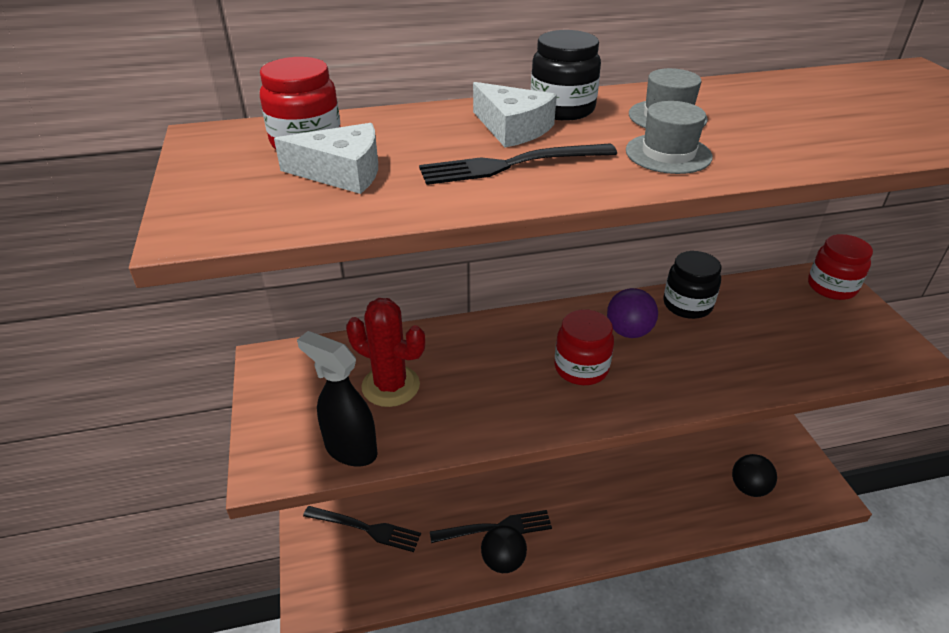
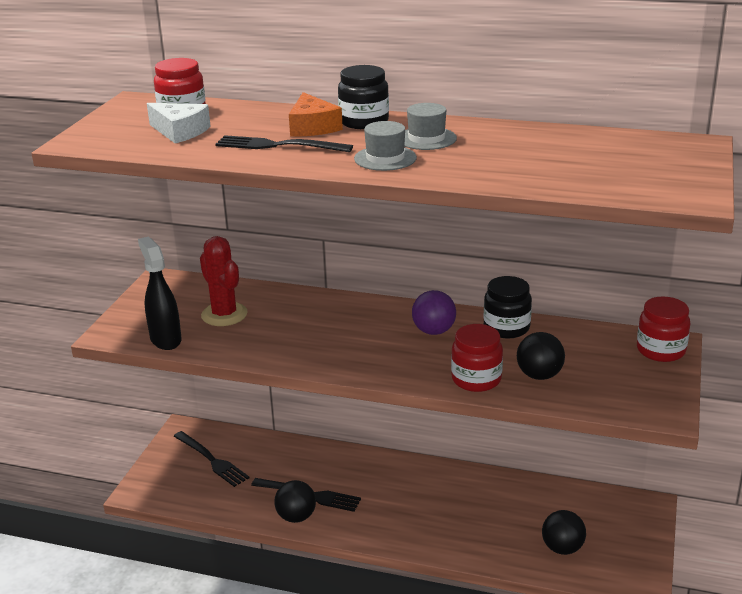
camera: 30 degrees right, 10 degrees down
white cheese [473,82,557,147] -> orange cheese [289,92,343,136]
red jar [554,309,614,385] -> red jar moved to [451,324,503,392]
none -> black ball [517,332,565,380]

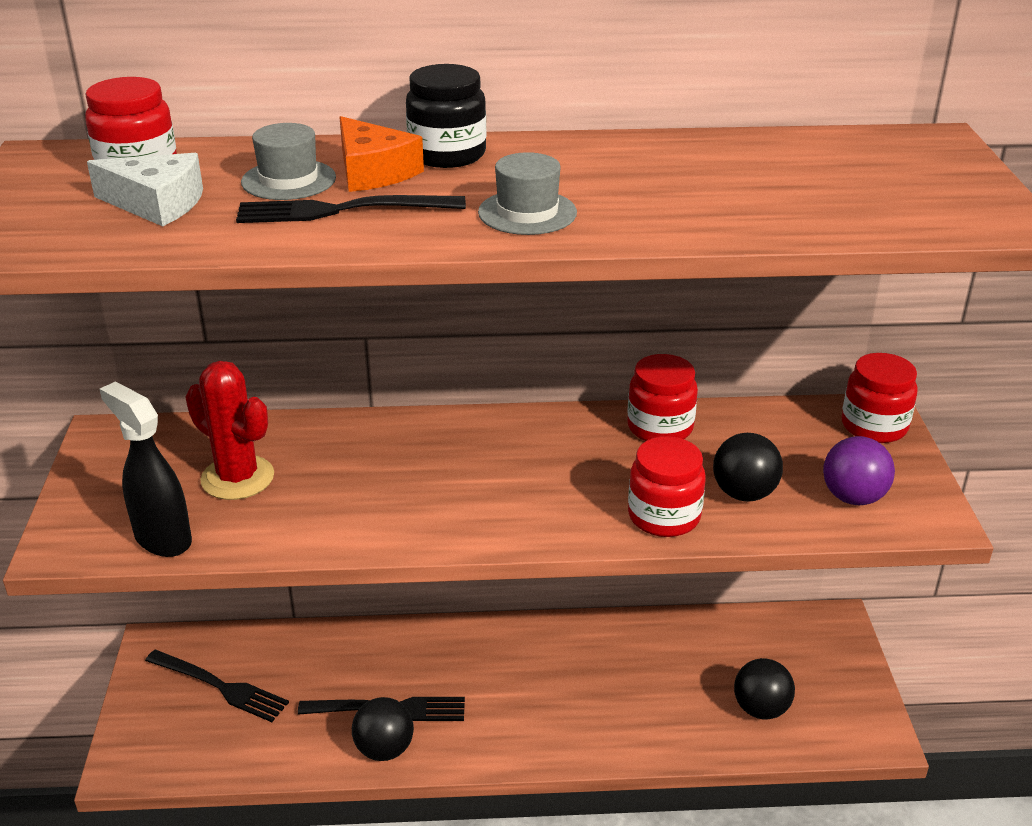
camera: 20 degrees left, 5 degrees up
grey hat [404,103,457,150] -> grey hat moved to [241,123,336,200]
purple ball [412,290,456,335] -> purple ball moved to [823,436,895,505]
black jar [483,276,532,339] -> red jar [627,354,698,441]

